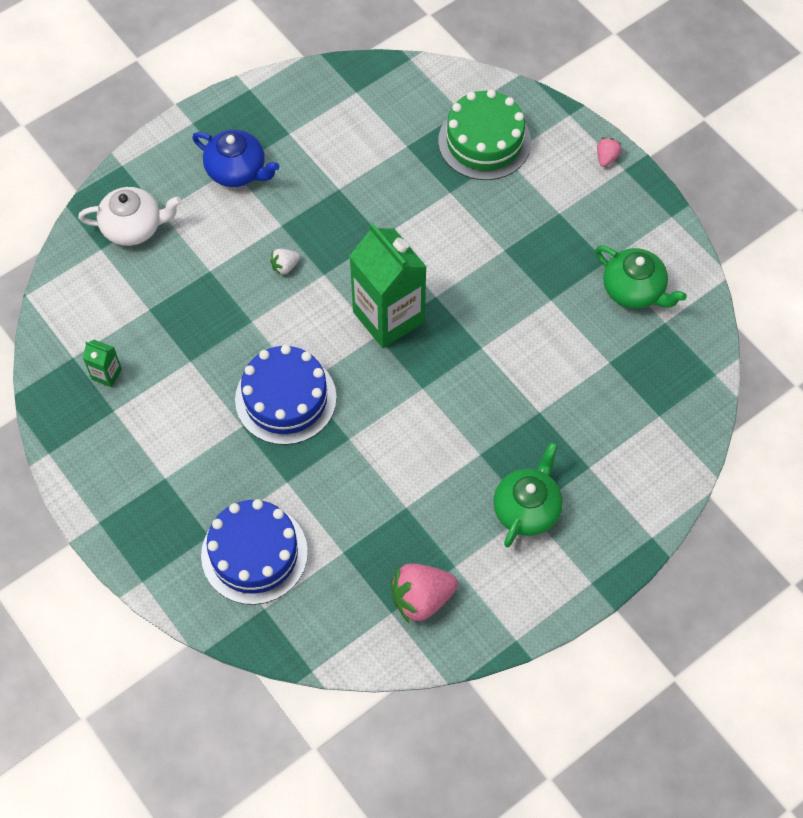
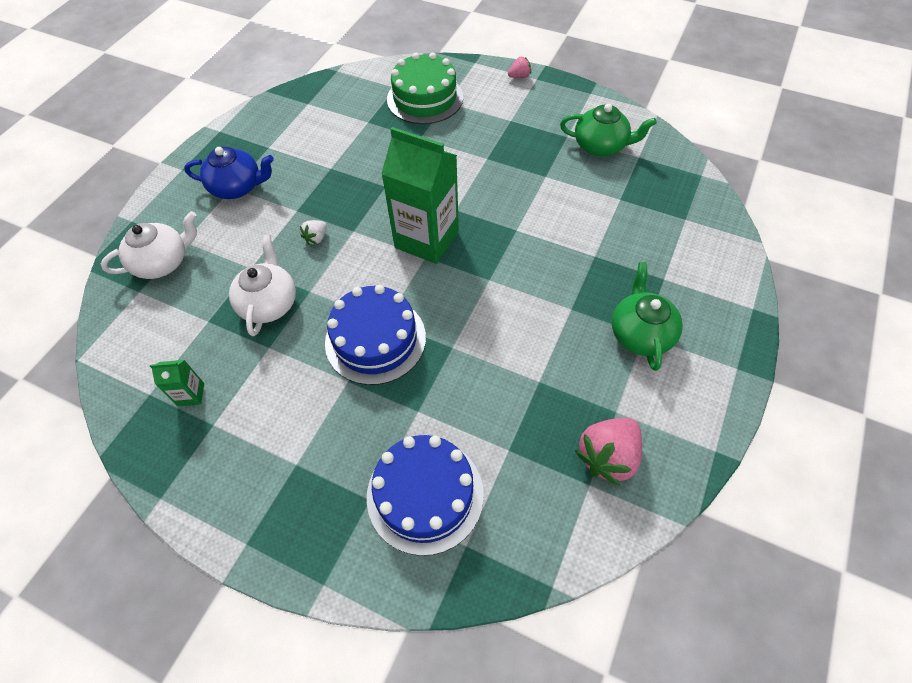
camera: 25 degrees left, 5 degrees down
pink strawberry [597,137,622,167] -> pink strawberry turned 75 degrees clockwise [508,56,531,78]
none -> white teapot [229,235,296,336]

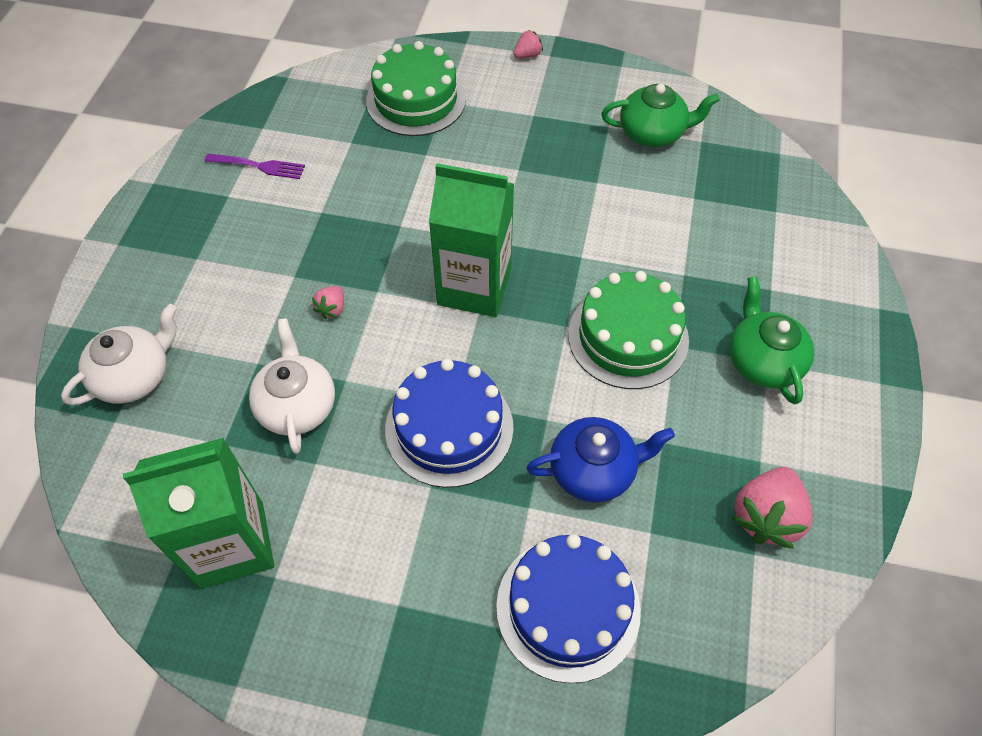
camera: 15 degrees left, 0 degrees up
green carton [150,360,204,406] -> green carton [123,438,274,589], size x2.34
blue teapot [184,147,274,199] -> blue teapot moved to [527,417,675,503]
white strawberry [300,220,327,245] -> pink strawberry [312,286,344,319]
none -> purple fork [205,154,305,179]
none -> green cake [568,271,689,389]

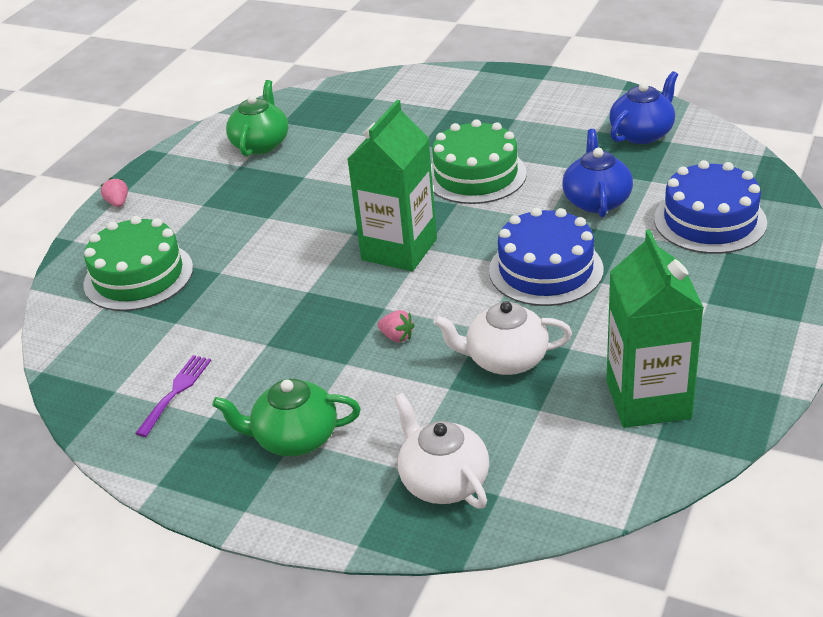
camera: 75 degrees left, 20 degrees down
green teapot [729,276,814,404] -> green teapot moved to [212,379,361,456]
pink strawberry [732,467,813,549] -> blue teapot [609,71,678,144]

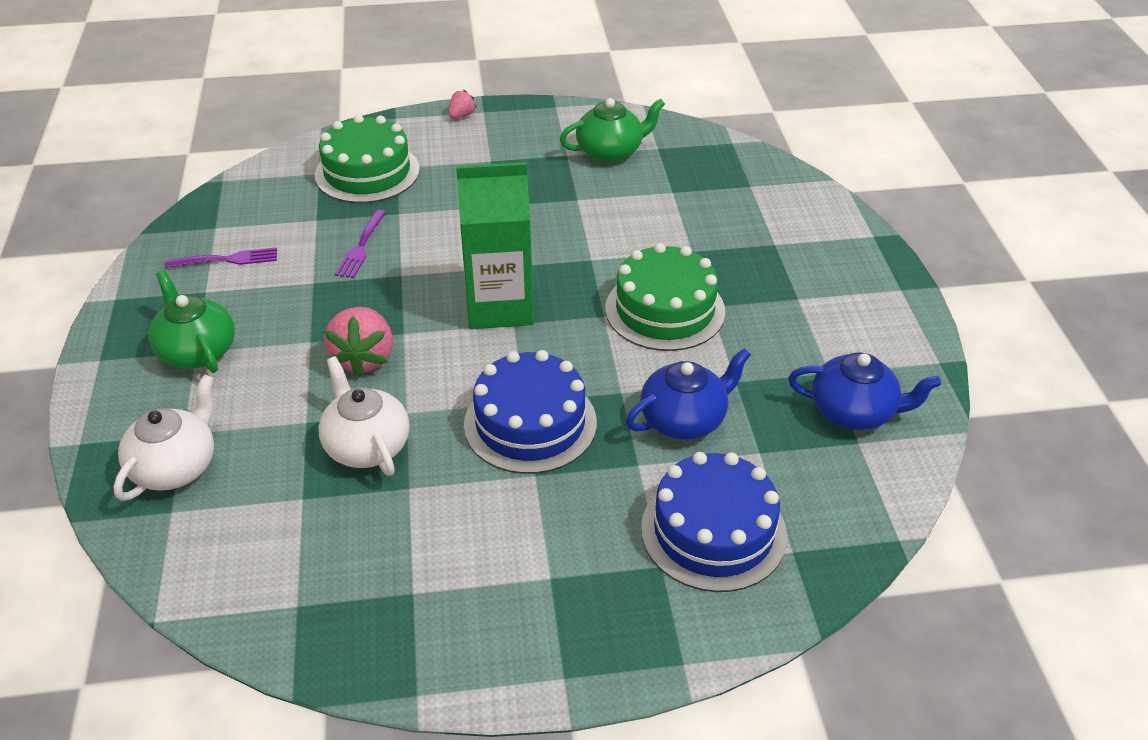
camera: 55 degrees right, 5 degrees up
pink strawberry [378,310,415,343] -> pink strawberry [324,307,393,377], size x1.98
green carton [606,230,704,428] -> none
none -> purple fork [335,210,386,278]

